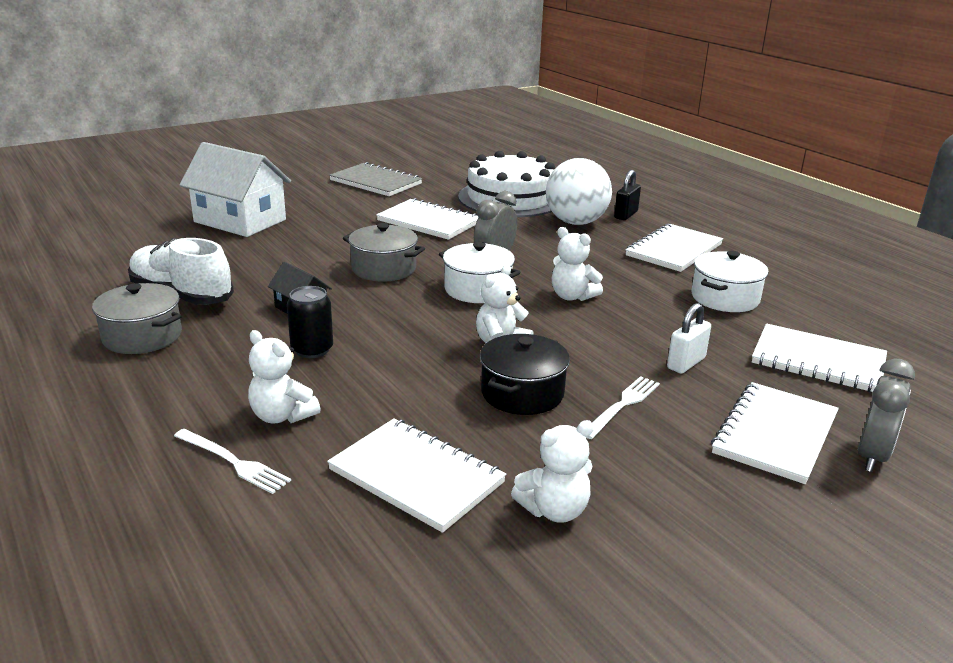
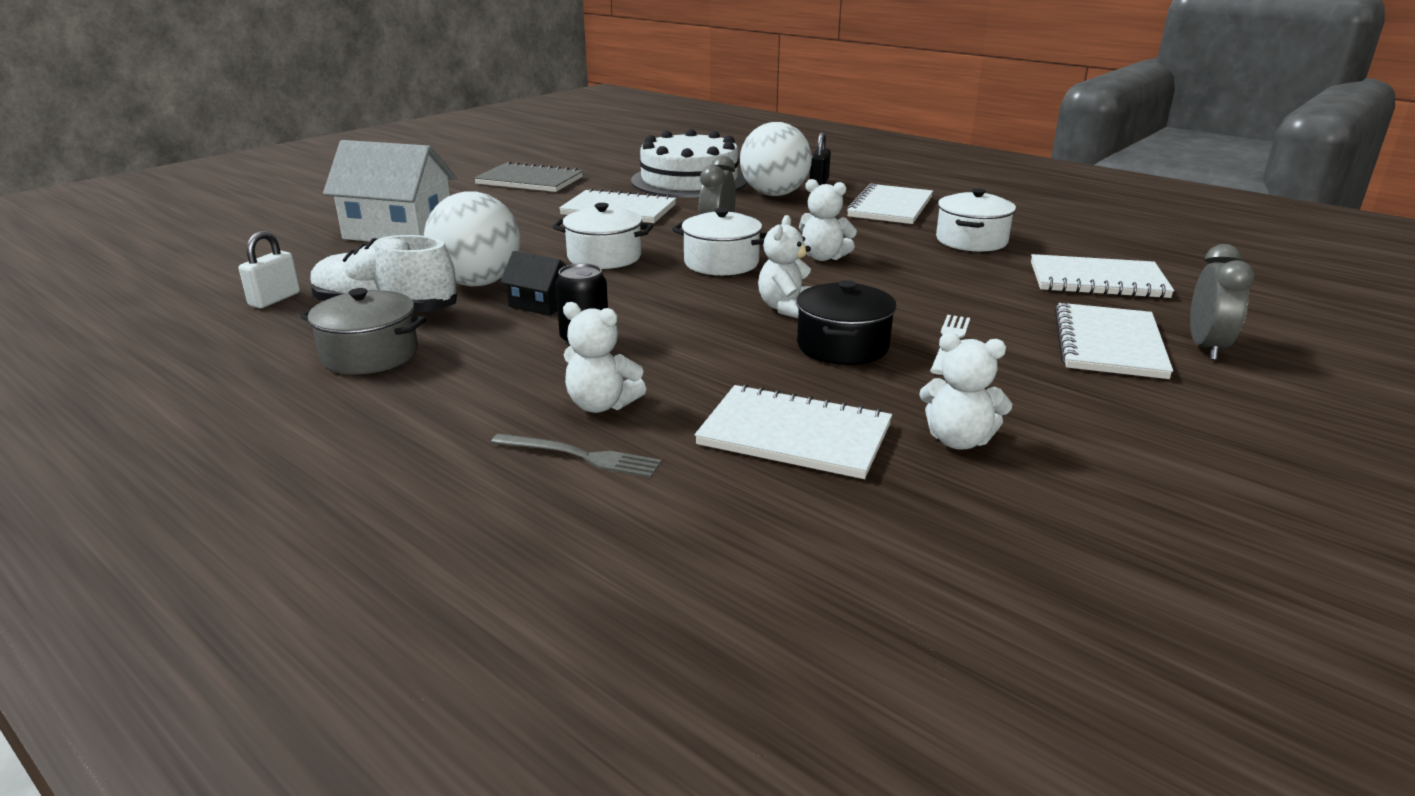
camera: 15 degrees left, 0 degrees up
white fork [174,429,291,494] -> grey fork [491,433,662,478]
grey pot [343,223,425,282] -> white pot [553,203,653,269]
white teddy bear [511,420,594,523] -> white teddy bear turned 60 degrees clockwise [919,333,1012,450]
white padlock [667,303,711,374] -> white padlock moved to [239,231,300,308]
none -> white ball [424,191,520,286]

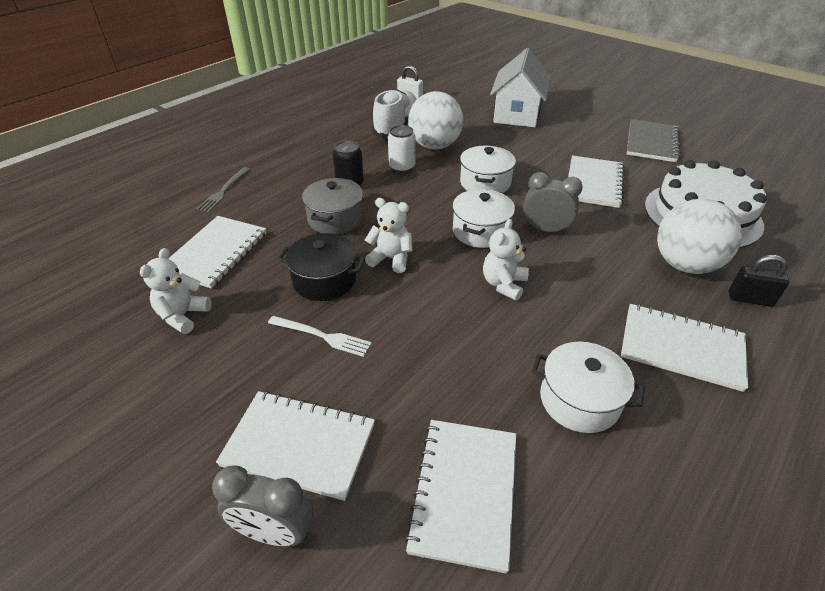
camera: 90 degrees right, 15 degrees up
grey pot [300,288,426,374] -> grey pot moved to [302,178,363,235]
black house [500,251,567,316] -> white can [388,125,416,173]
white teddy bear [563,302,646,413] -> none

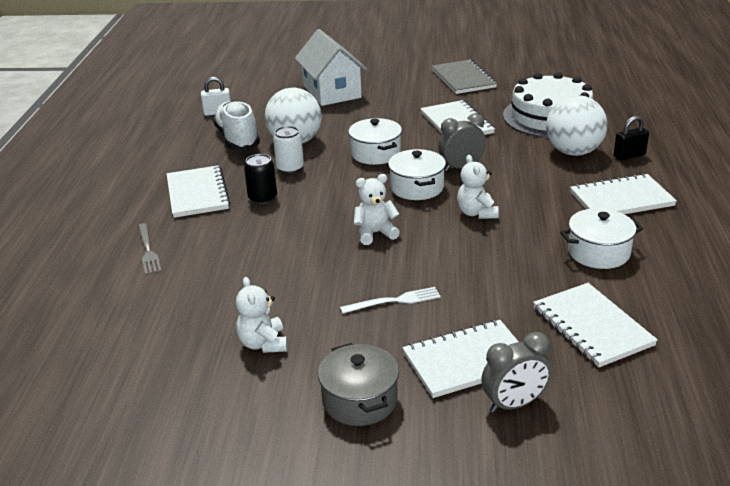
camera: 35 degrees left, 10 degrees down
white notebook [169,216,266,289] -> white notebook moved to [167,165,230,218]
black pot [278,233,365,301] -> none
grey pot [302,178,363,235] -> grey pot moved to [318,343,399,426]

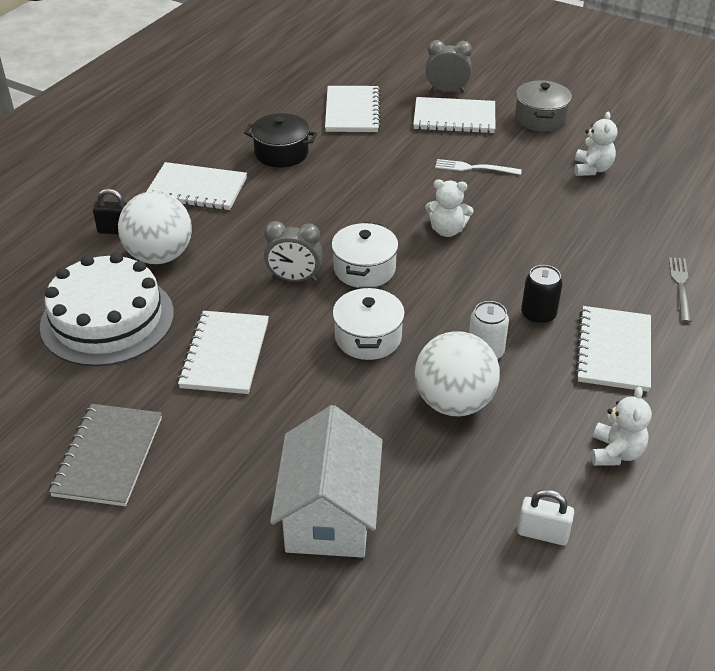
camera: 155 degrees left, 10 degrees up
white shoe [213,100,260,151] -> none
white teddy bear [457,155,499,219] -> white teddy bear moved to [591,387,652,466]
white pot [560,208,643,269] -> black pot [244,113,317,167]

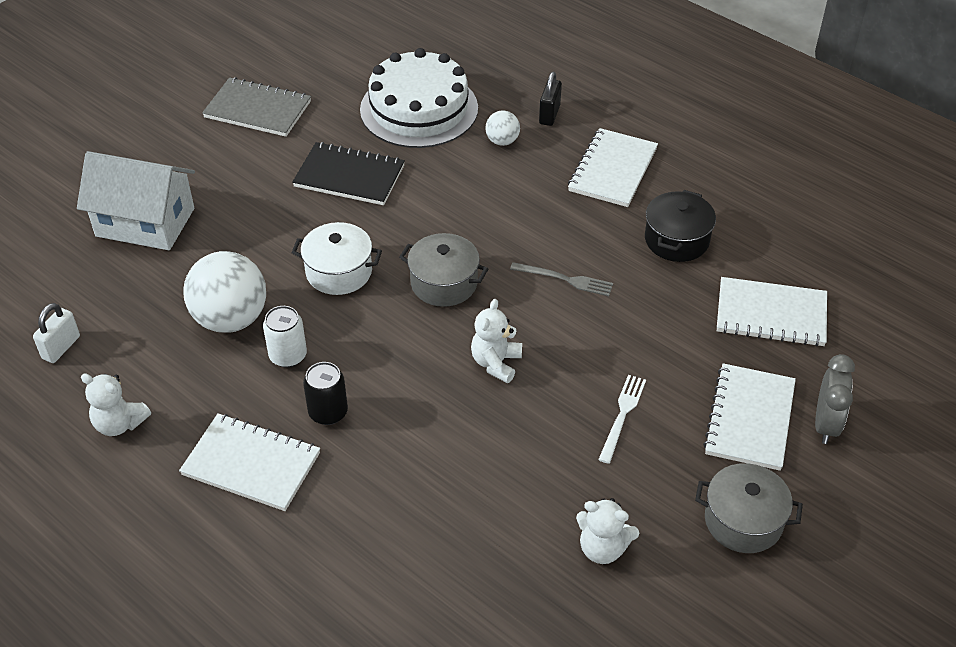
camera: 100 degrees right, 5 degrees up
white ball [118,191,192,264] -> white ball [486,110,520,146], size x0.49
white notebook [177,311,269,394] -> black notebook [292,142,405,205]
grey clock [264,221,323,282] -> none
white pot [331,222,399,288] -> grey pot [399,233,488,307]
grey fork [669,257,692,323] -> grey fork moved to [510,262,613,296]

